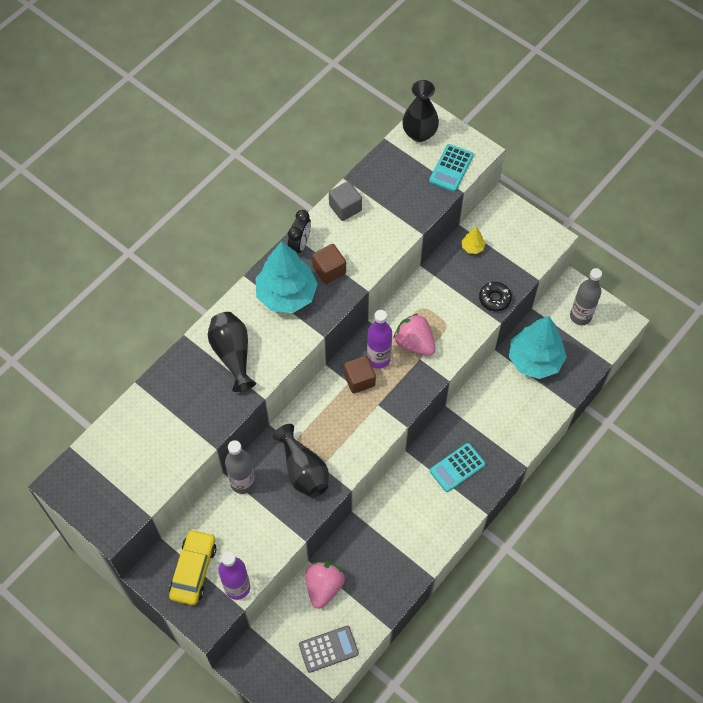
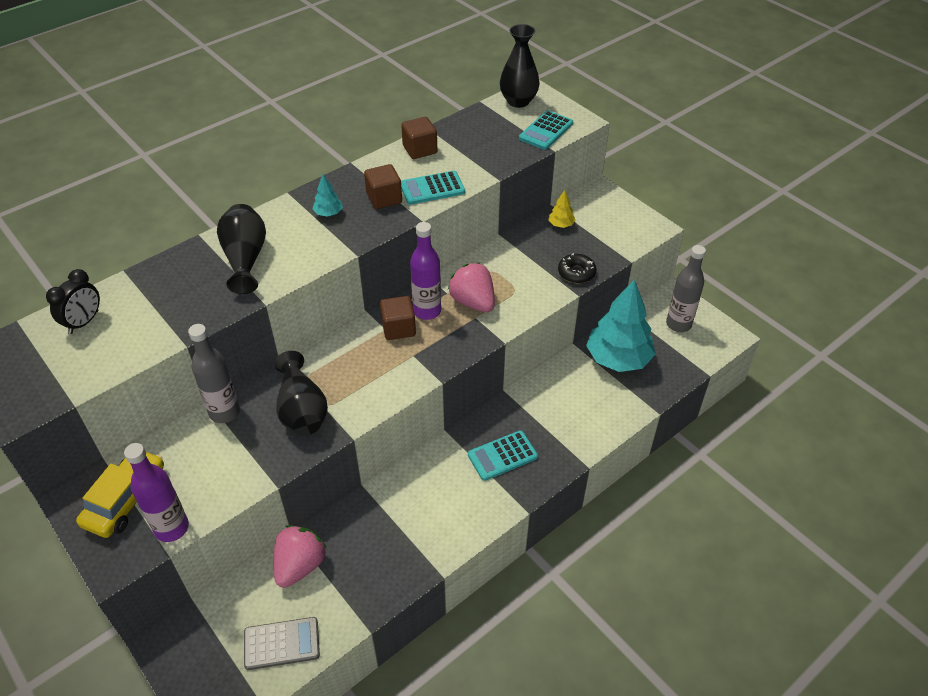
camera: 10 degrees right, 15 degrees down
turquoise tree [255,241,318,313] -> turquoise tree [312,174,343,217], size x0.42
black clock [288,210,311,253] -> black clock moved to [46,269,100,334]
grey cube [329,181,362,221] -> brown cube [401,117,437,159]
none -> turquoise calculator [401,171,465,205]

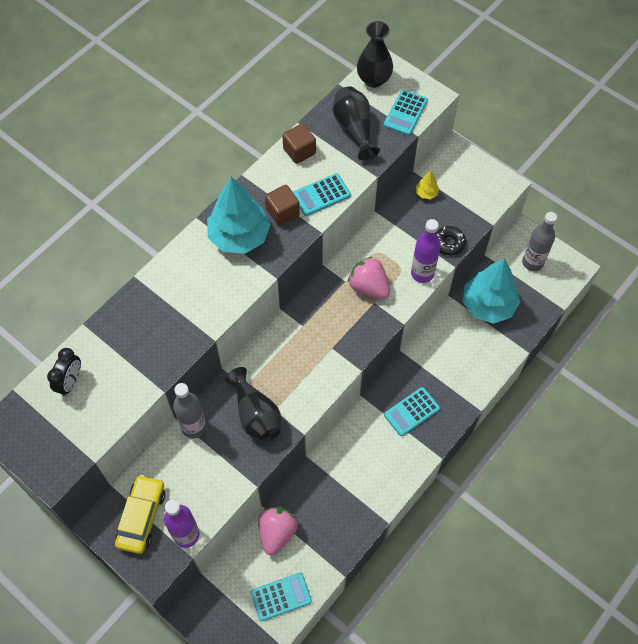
camera: 10 degrees left, 15 degrees up
black vase [217,204,266,294] -> black vase moved to [333,86,380,160]
grey calculator [244,617,320,670] -> turquoise calculator [251,573,312,621]
turquoise tree [312,174,343,217] -> turquoise tree [207,177,271,254], size x2.40
brown cube [380,296,416,340] -> none
purple bottle [410,222,441,320] -> purple bottle moved to [411,219,441,283]

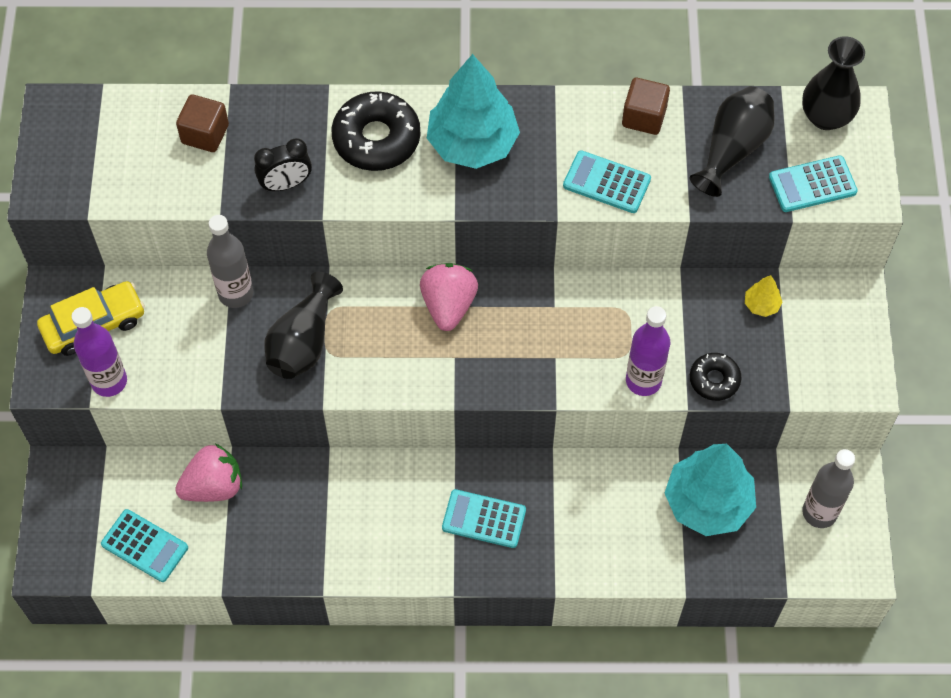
camera: 50 degrees right, 0 degrees up
black clock [47,348,81,396] -> black clock moved to [254,138,312,192]
brown cube [265,185,300,226] -> brown cube moved to [176,94,229,152]
pink strawberry [348,256,390,299] -> pink strawberry moved to [420,263,478,331]
none -> black donut [331,91,420,171]

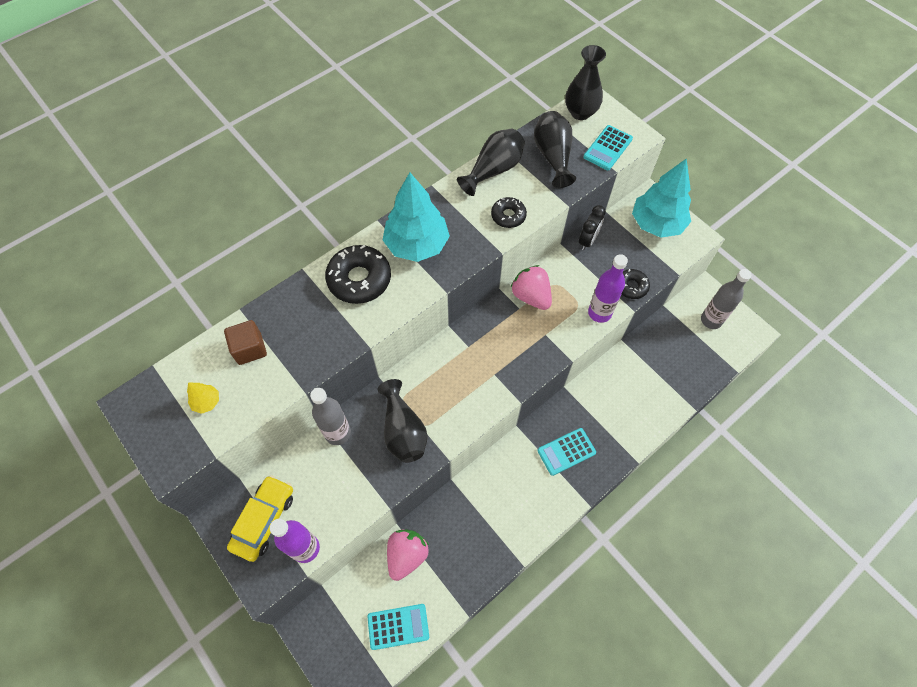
camera: 40 degrees left, 0 degrees up
black clock [254,138,312,192] -> black clock moved to [579,205,606,250]
pink strawberry [420,263,478,331] -> pink strawberry moved to [511,265,552,310]
turquoise calculator [563,150,651,213] -> black donut [491,197,527,228]
brown cube [622,78,670,135] -> black vase [457,129,525,196]
turquoise tree [665,444,756,536] -> turquoise tree moved to [632,158,691,238]
yellow tree [745,275,782,317] -> yellow tree moved to [187,382,219,414]

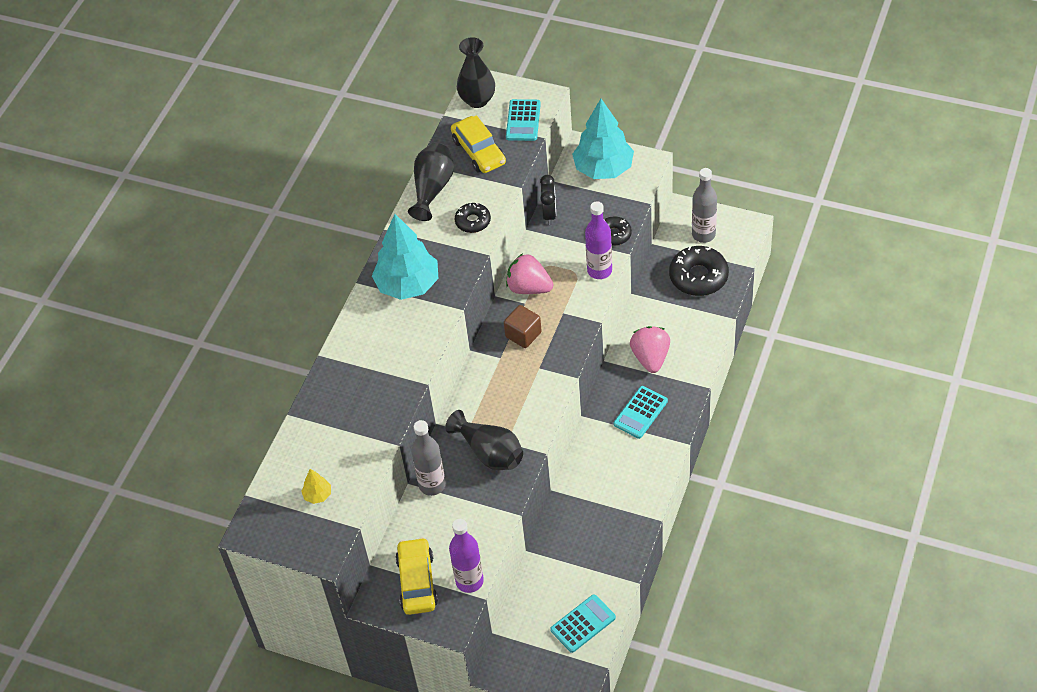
camera: 25 degrees left, 10 degrees down
brown cube [224,320,267,365] -> brown cube moved to [504,305,542,348]
black donut [325,245,391,304] -> black donut moved to [669,246,729,296]
pink strawberry [387,529,429,581] -> pink strawberry moved to [630,326,670,373]
black vase [534,111,576,188] -> yellow car [451,115,506,173]

